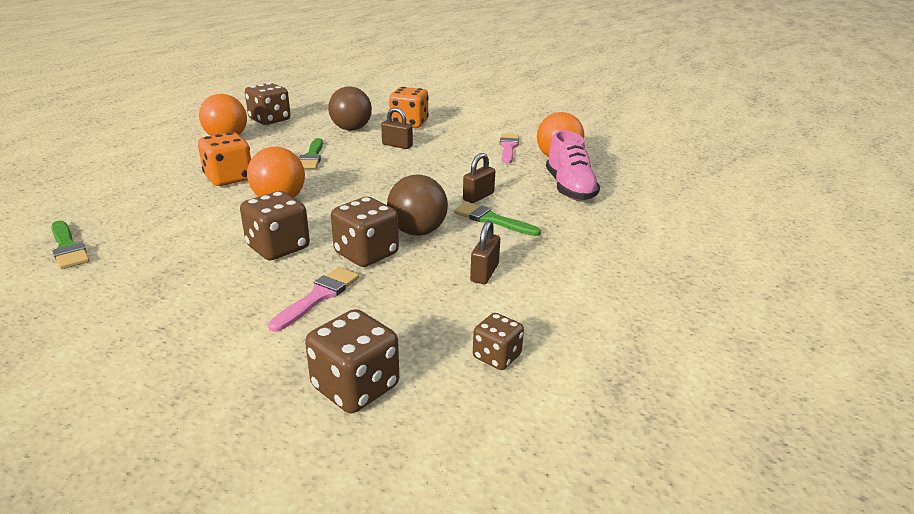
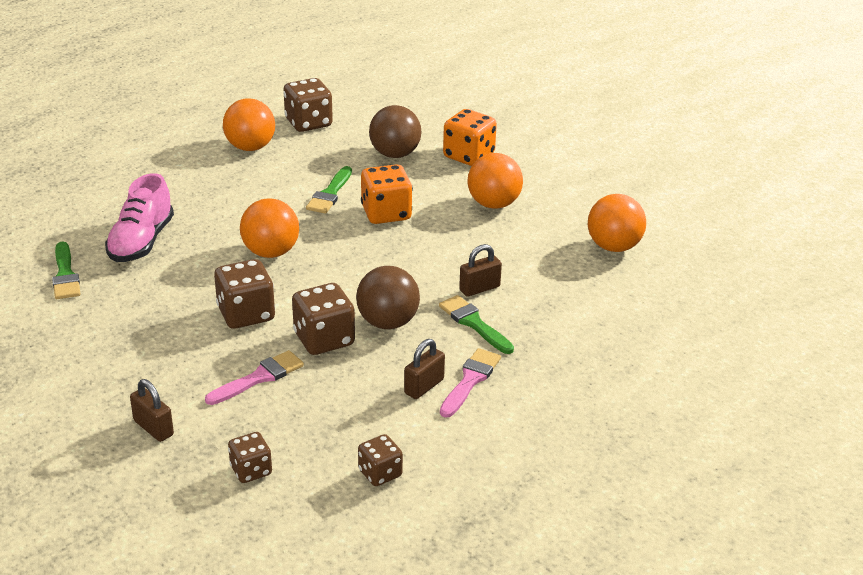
camera: 20 degrees right, 5 degrees up
orange dice [198,132,251,186] -> orange dice moved to [361,164,413,224]
brown dice [305,309,399,413] -> brown dice [228,432,272,483], size x0.61
brown padlock [381,107,413,149] -> brown padlock moved to [130,379,174,442]
pink brush [500,134,519,164] -> pink brush moved to [440,348,501,418]
pink shoe [546,130,600,201] -> pink shoe moved to [105,173,174,262]
none -> orange ball [468,153,523,209]

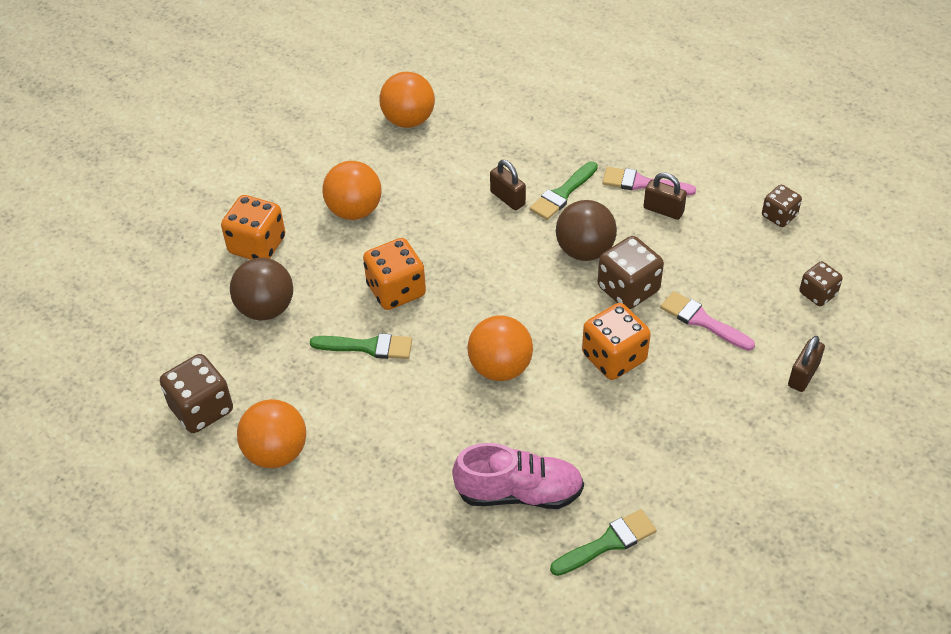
camera: 100 degrees left, 15 degrees up
brown dice [214,259,275,329] -> orange dice [582,303,651,380]

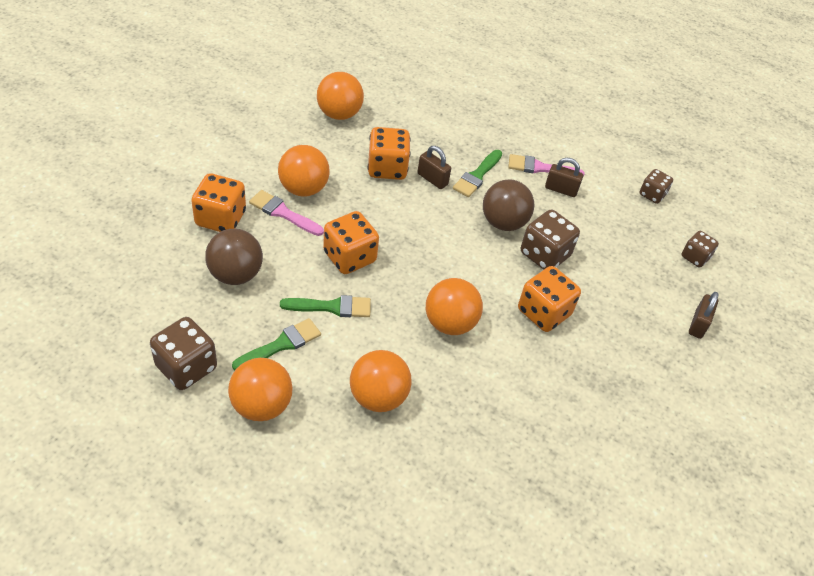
camera: 15 degrees left, 0 degrees up
pink shoe [452,443,584,509] -> none
green brush [550,509,656,576] -> green brush moved to [232,318,321,370]
pink brush [660,291,755,351] -> pink brush moved to [249,190,324,236]
none -> orange ball [350,350,412,412]
none -> orange dice [368,127,410,180]

